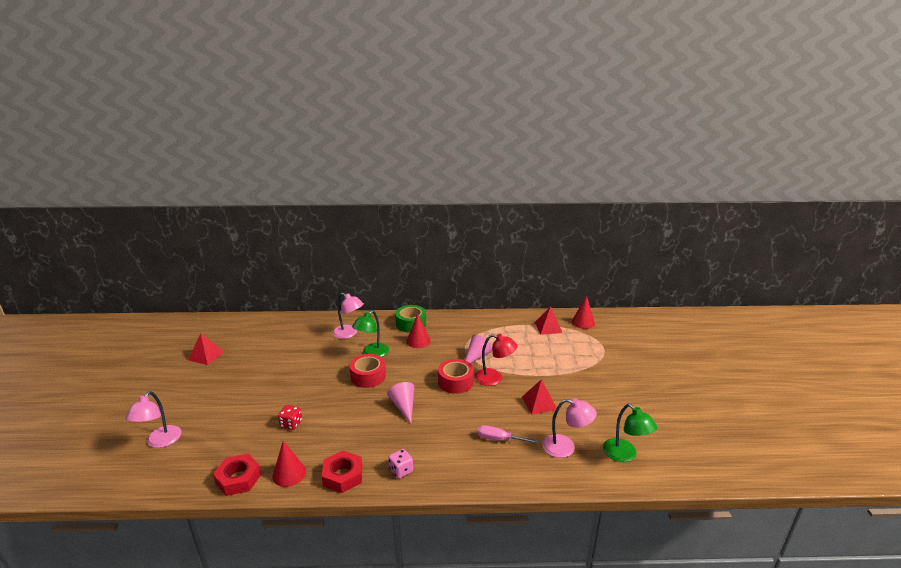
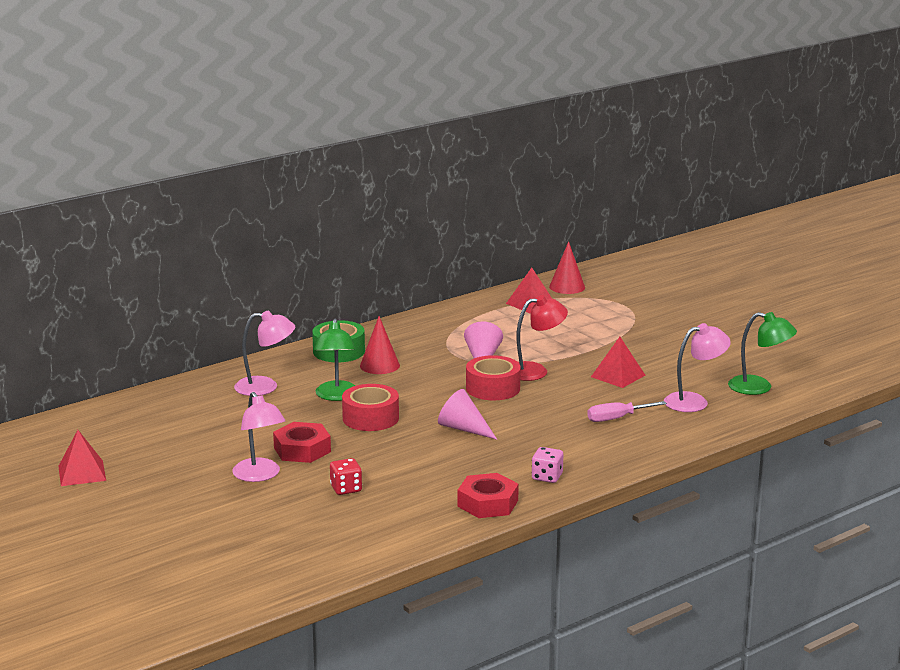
camera: 35 degrees left, 5 degrees down
pink lamp [125,391,182,448] -> pink lamp moved to [232,392,285,482]
red nut [213,454,261,496] -> red nut moved to [273,422,331,463]
red cone [272,441,306,487] -> none

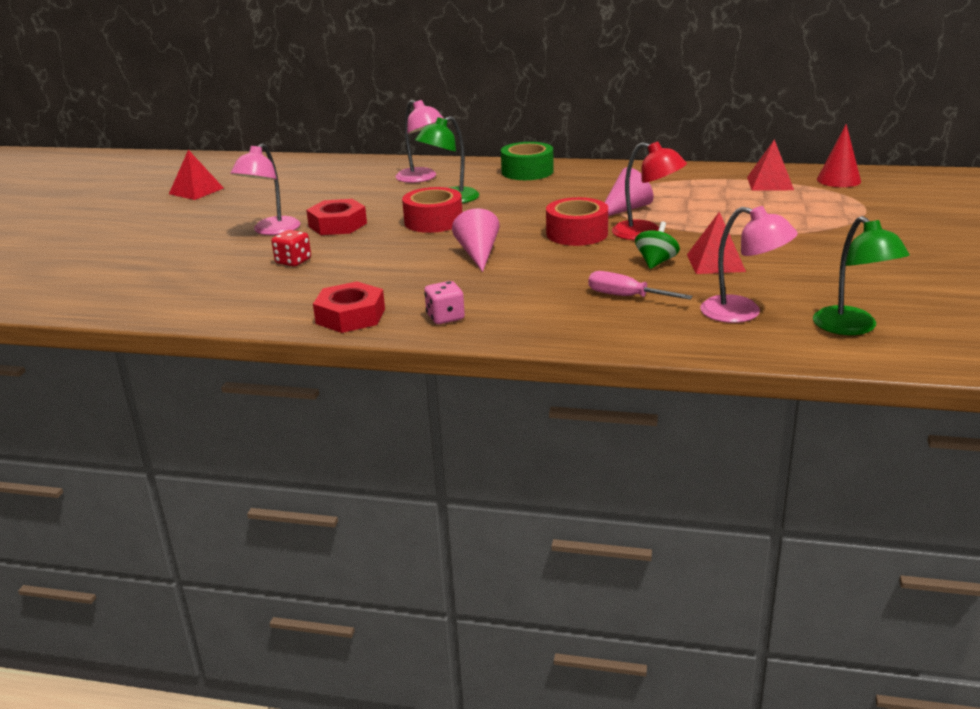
camera: 50 degrees right, 5 degrees up
red cone [360,316,400,374] -> none
none -> green spinning top [635,221,680,269]

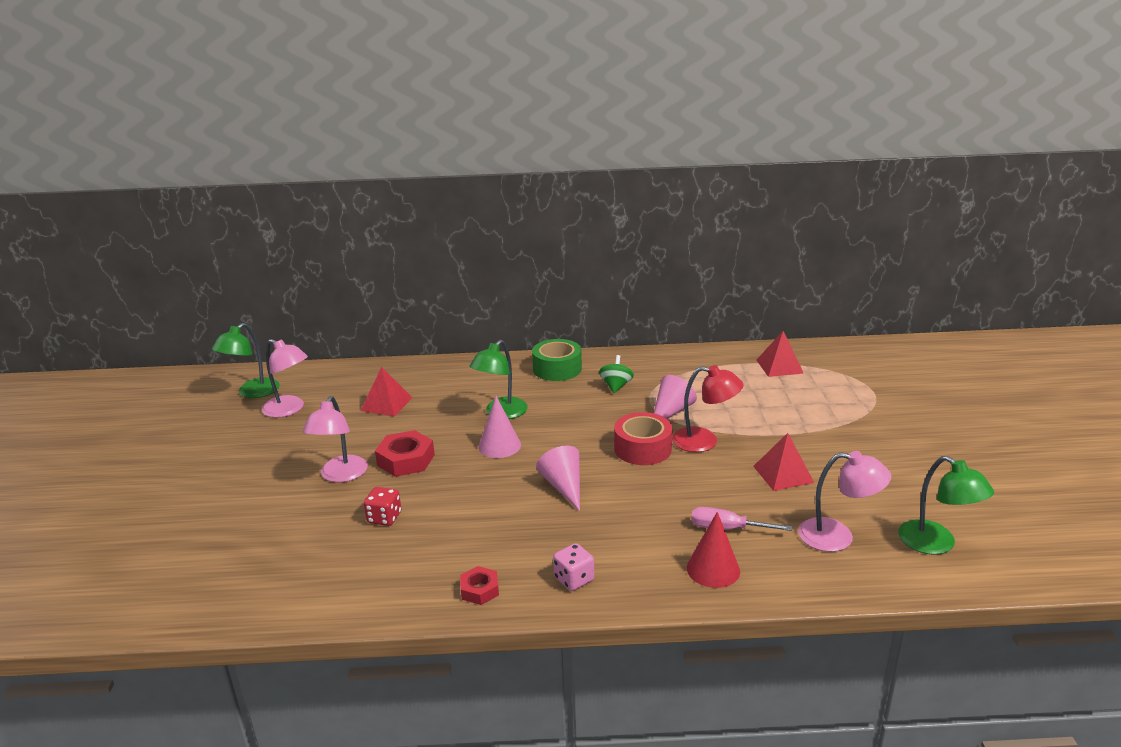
camera: 15 degrees left, 0 degrees up
red pyramid [169,150,224,200] -> red pyramid moved to [361,367,413,416]
red nut [313,281,385,333] -> red nut [460,566,499,605], size x0.60
pink lamp [395,100,444,183] -> pink lamp moved to [262,339,308,418]
red tape [402,187,462,233] -> pink cone [479,396,521,458]
green spinning top [635,221,680,269] -> green spinning top moved to [599,355,634,393]
red cone [817,124,861,187] -> red cone moved to [687,512,740,588]
none -> green lamp [212,323,280,398]

